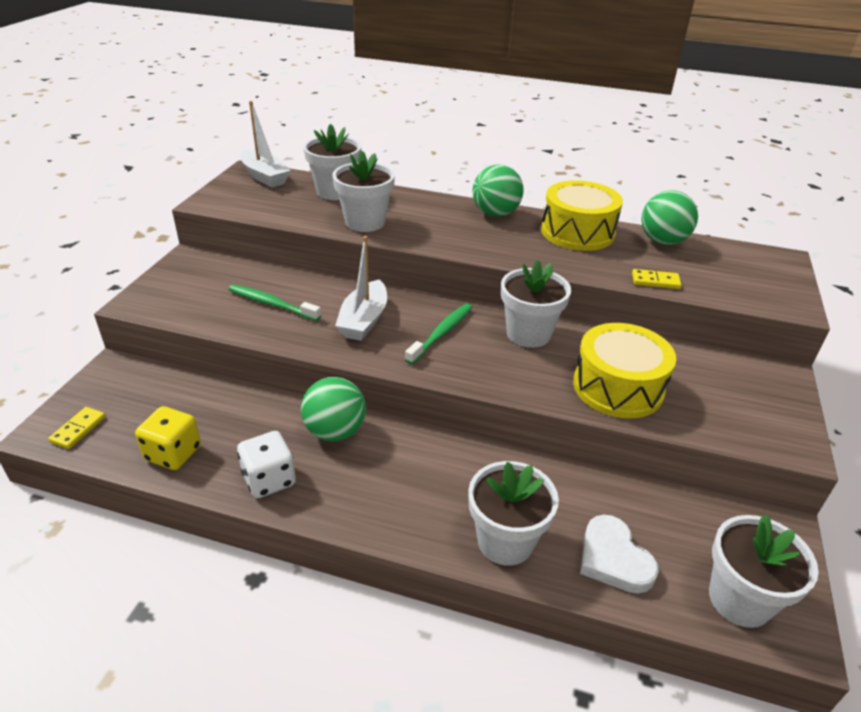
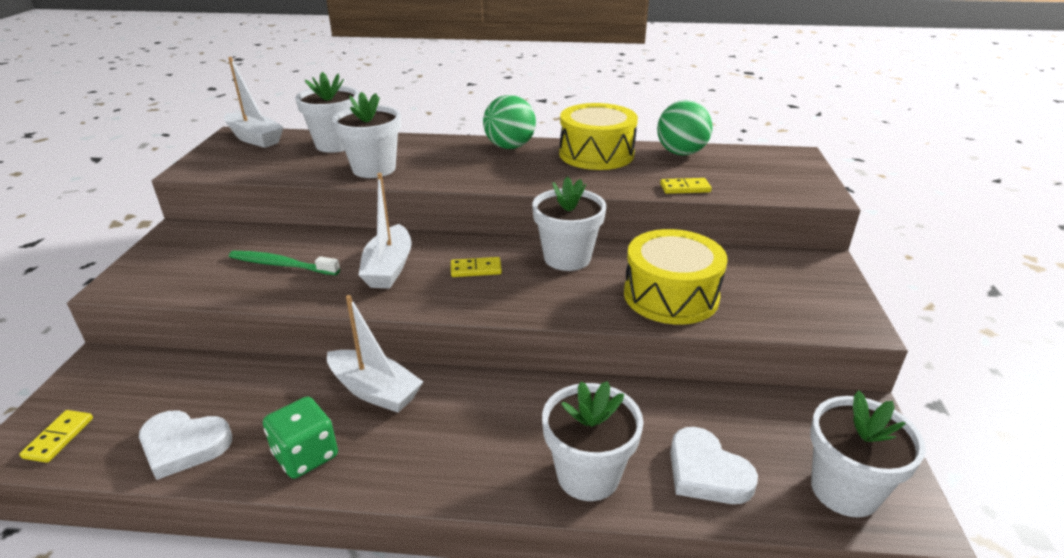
camera: 10 degrees left, 5 degrees down
yellow dice [135,406,201,470] -> white heart [139,411,232,480]
white dice [237,431,296,498] -> green dice [263,397,338,479]
green ball [301,377,366,441] -> white boat [327,295,423,413]
green toothbrush [405,304,473,364] -> yellow domino [451,257,502,277]

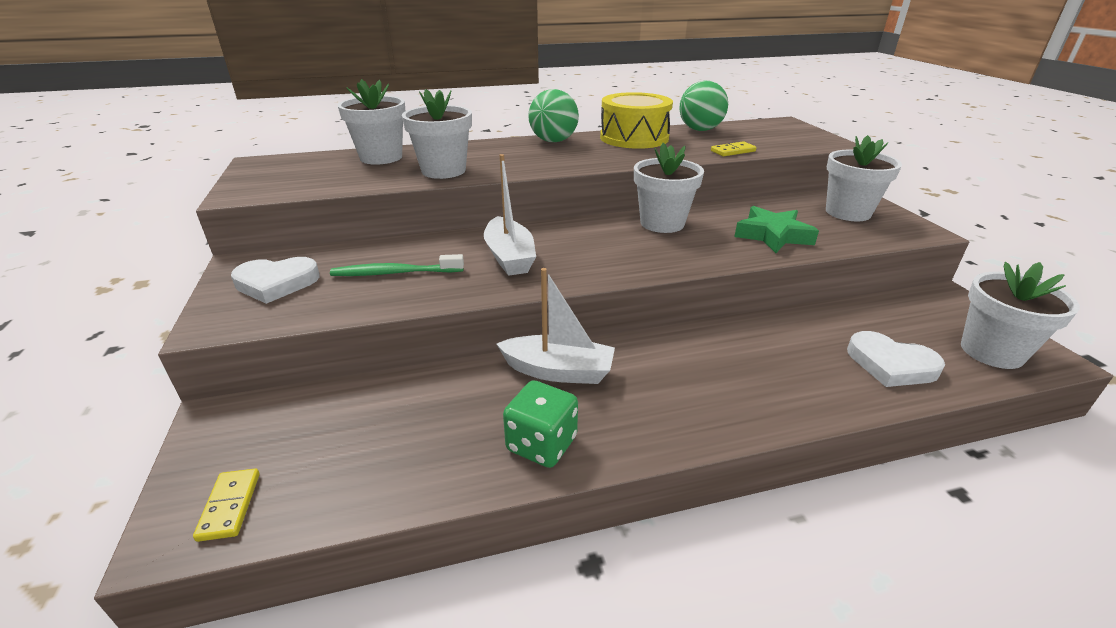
camera: 20 degrees left, 0 degrees up
white heart [139,411,232,480] -> white heart moved to [231,257,320,304]
white boat [224,57,284,148] -> none
yellow domino [451,257,502,277] -> none
white flower pot [542,381,643,501] -> white flower pot moved to [826,135,902,221]
yellow drum [624,229,728,325] -> green star [734,206,819,253]

